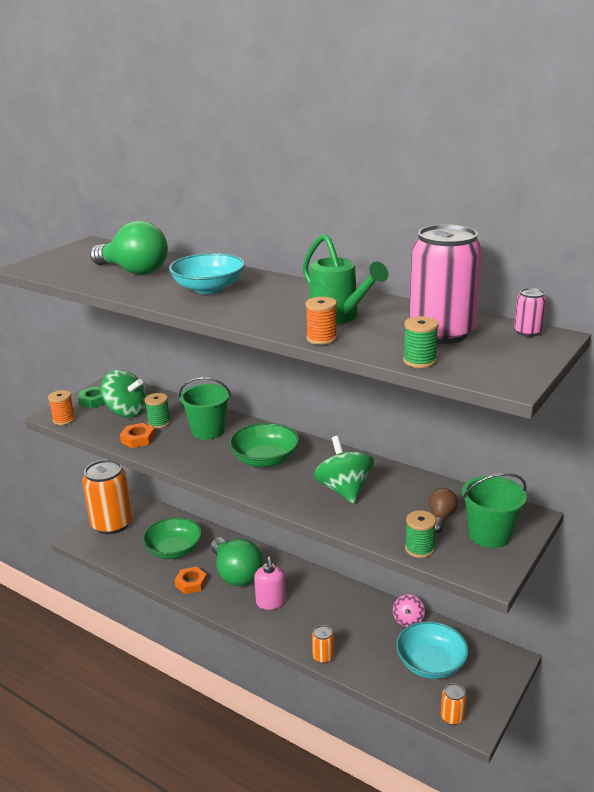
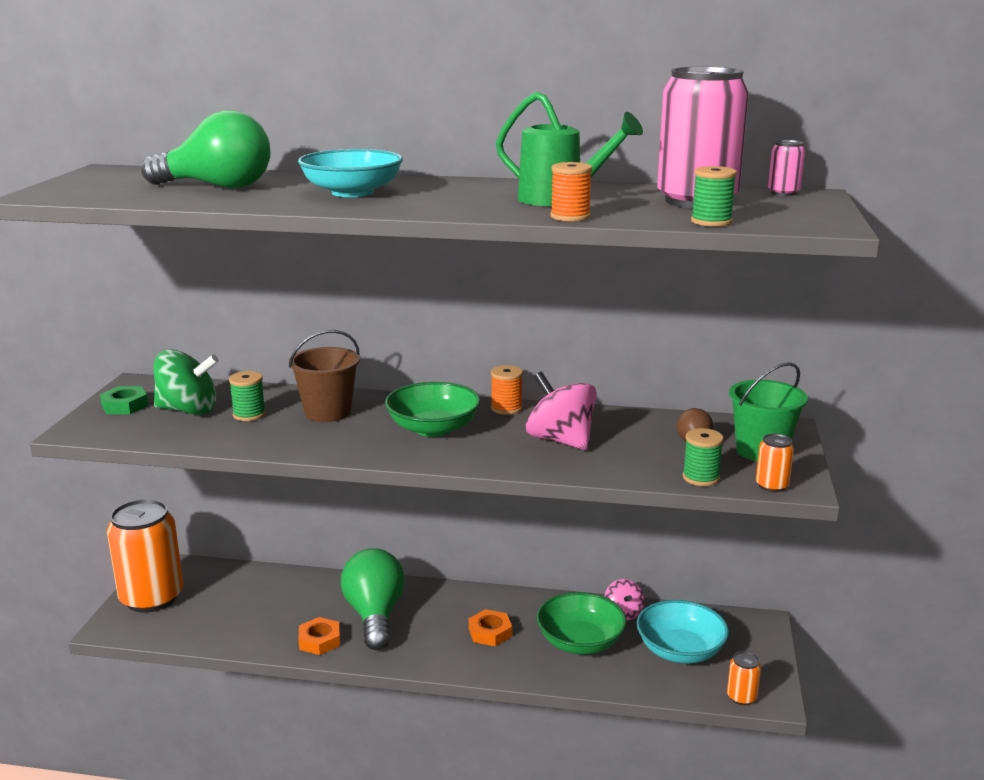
camera: 25 degrees left, 5 degrees down
orange spool [48,390,75,425] -> orange spool moved to [491,365,523,415]
orange nut [120,423,155,448] -> orange nut moved to [469,609,512,646]
green bowl [142,517,202,559] -> green bowl moved to [536,592,627,654]
green bucket [179,377,231,440] -> brown bucket [289,330,360,422]
green light bulb [211,537,263,586] -> green light bulb turned 135 degrees counterclockwise [341,548,405,650]
pink soap dispenser [254,557,286,610] -> none
orange can [312,625,334,663] -> orange can moved to [756,434,794,492]
green spinning top [314,436,374,504] -> pink spinning top [526,372,597,450]

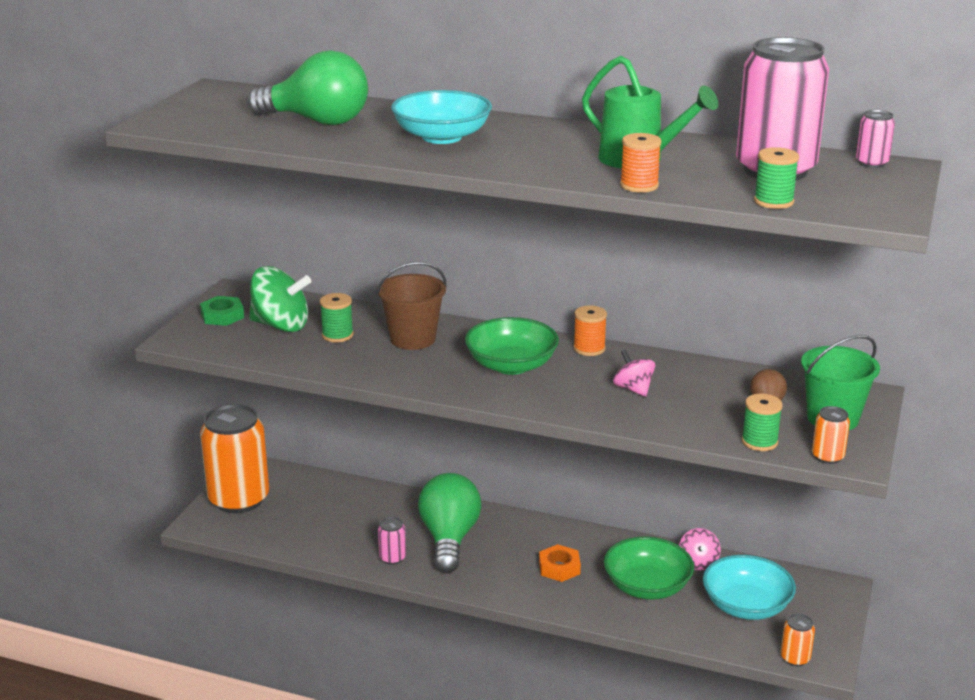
camera: 10 degrees right, 5 degrees up
orange nut [299,617,340,655] -> pink can [378,517,406,565]
pink spinning top [526,372,597,450] -> pink spinning top [613,350,655,397], size x0.57

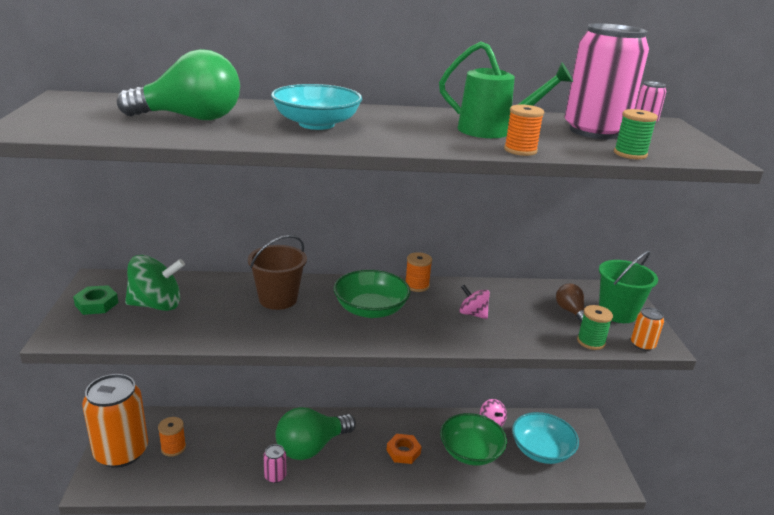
camera: 25 degrees left, 0 degrees up
green spool [320,293,353,343] -> none
green light bulb [418,473,481,573] -> green light bulb turned 105 degrees counterclockwise [275,407,356,460]
orange can [781,613,815,666] -> none
none -> orange spool [158,417,186,457]

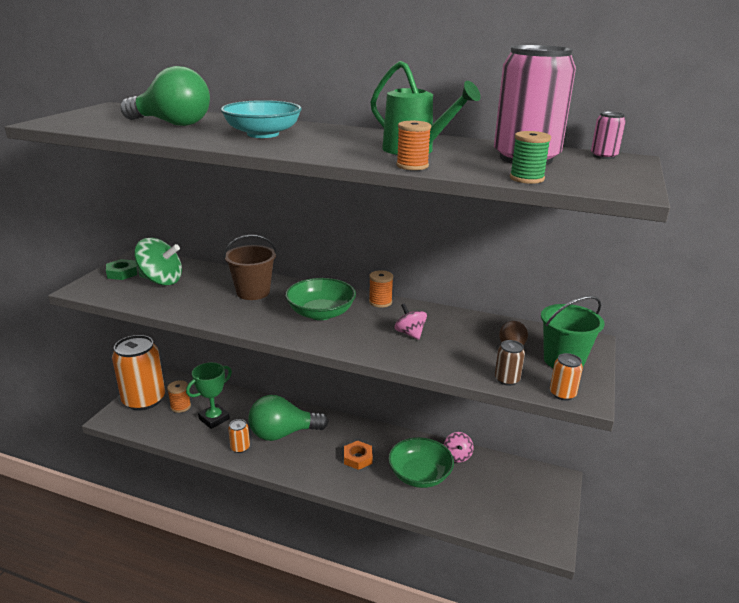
camera: 25 degrees right, 0 degrees up
pink can [263,444,287,483] -> orange can [228,419,250,453]
turquoise bowl [512,412,579,464] -> none
green spool [577,305,613,350] -> brown can [495,340,525,386]
none -> green trophy [186,362,232,429]

